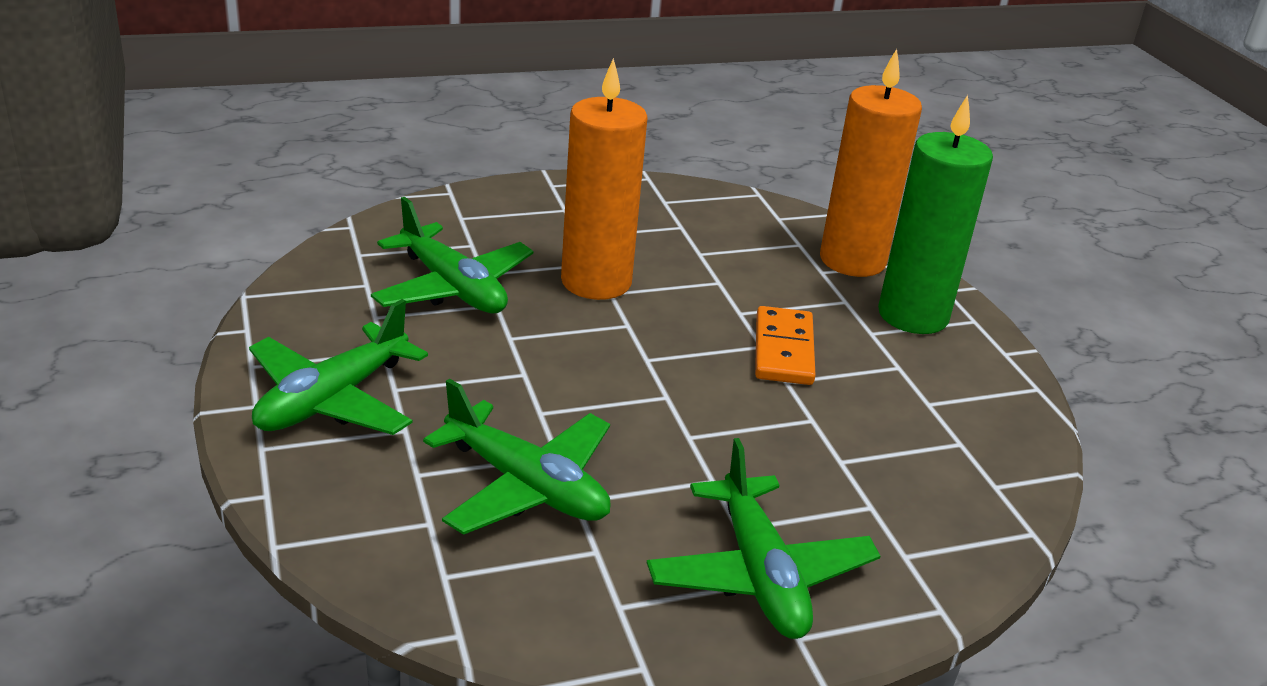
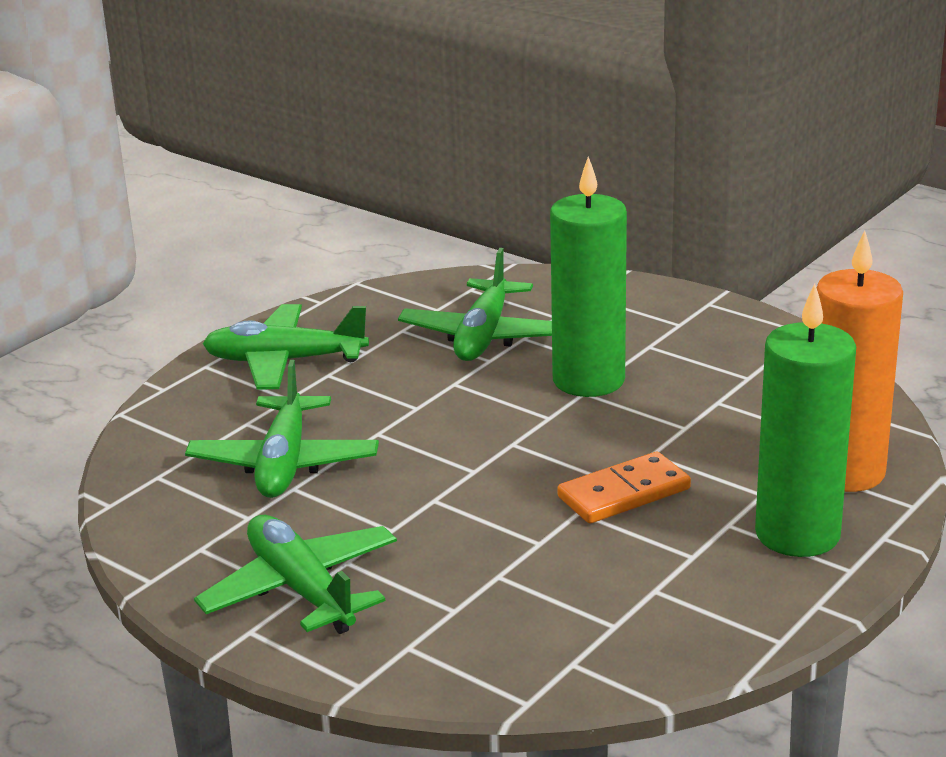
camera: 60 degrees right, 5 degrees down
orange candle [561,58,648,300] -> green candle [550,156,627,397]
green plane [647,438,880,639] -> green plane turned 105 degrees clockwise [194,515,397,634]

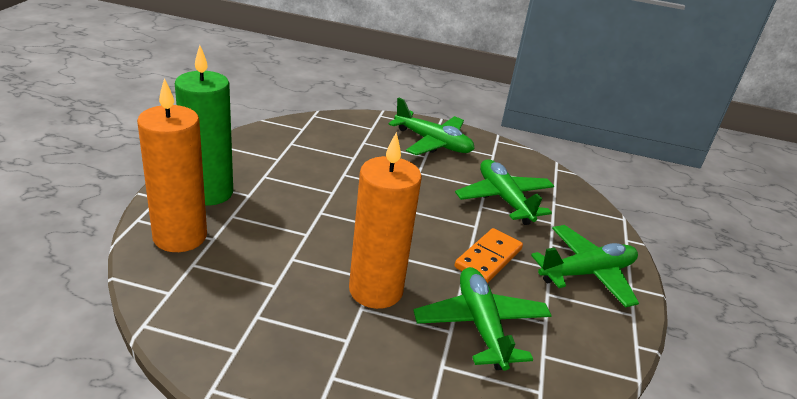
camera: 150 degrees right, 5 degrees up
green candle [550,156,627,397] -> orange candle [349,132,422,309]
orange domino [557,452,691,524] -> orange domino moved to [454,228,523,283]

